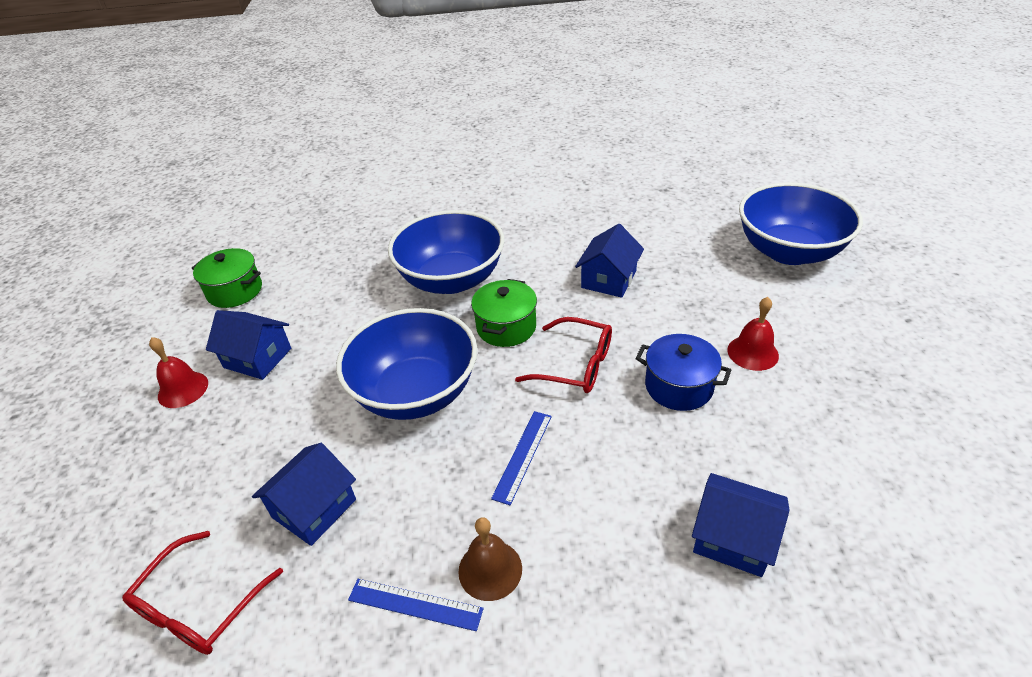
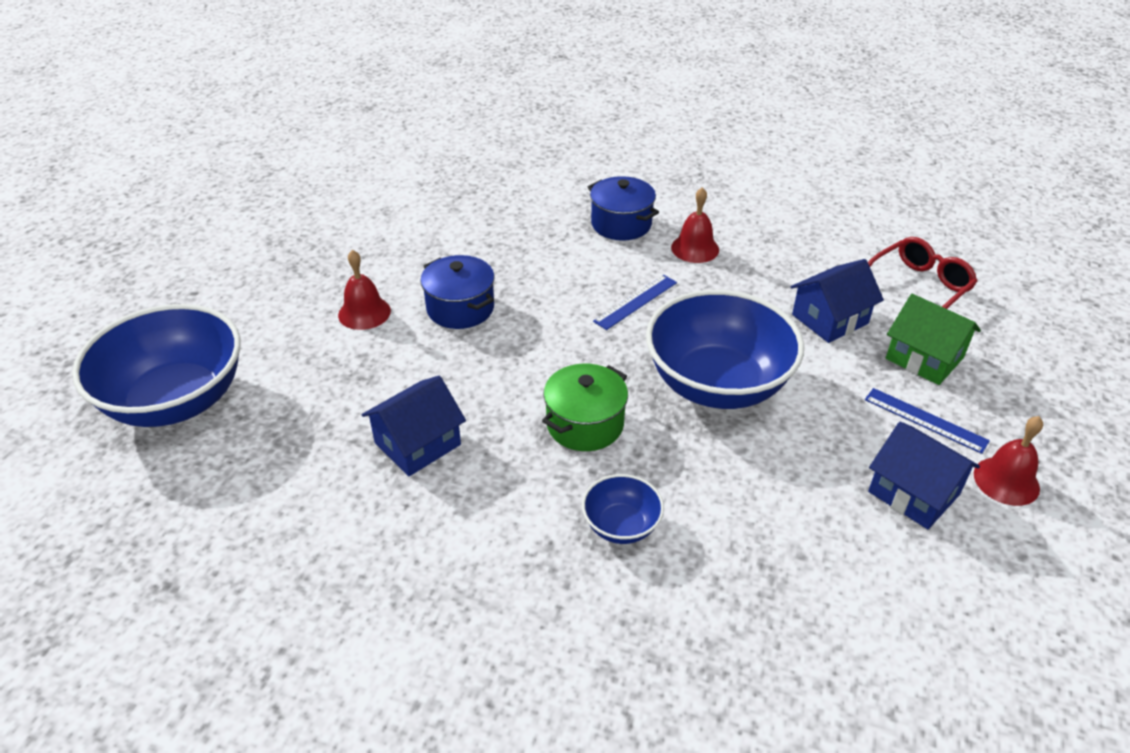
camera: 160 degrees left, 0 degrees up
green pot [192,248,262,308] -> none
blue ruler [348,579,484,631] -> blue ruler moved to [865,388,990,454]
blue bowl [388,210,504,294] -> blue bowl [582,474,664,544], size x0.46
brown bell [458,517,522,601] -> red bell [671,187,719,263]
red glasses [515,317,612,393] -> none
blue house [692,473,790,577] -> none
none -> blue pot [588,176,659,241]
none -> green house [886,294,981,385]

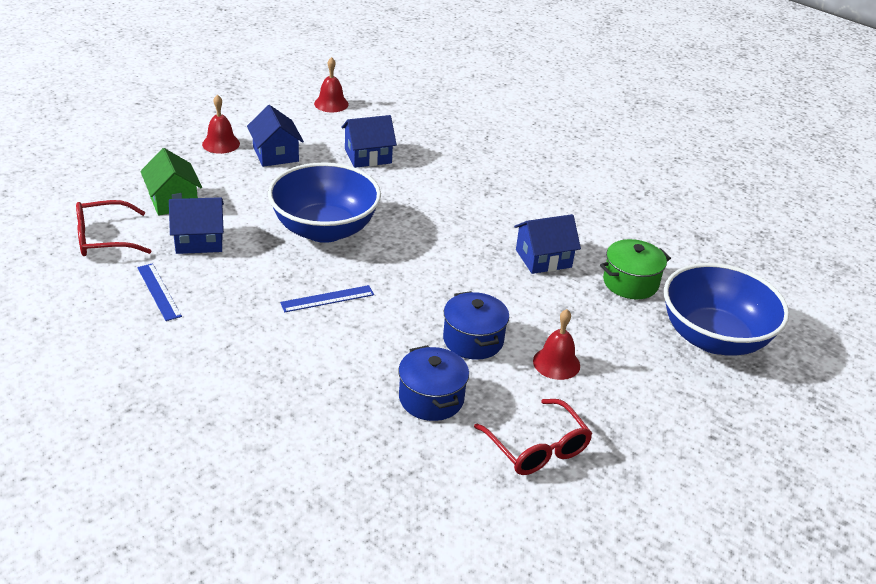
camera: 160 degrees left, 5 degrees down
green pot [542,364,628,451] -> green pot moved to [600,239,671,299]
blue bowl [582,474,664,544] -> none
blue pot [588,176,659,241] -> blue pot moved to [398,345,469,421]
red bell [671,187,719,263] -> red bell moved to [314,57,349,112]
blue ruler [865,388,990,454] -> blue ruler moved to [137,263,182,321]
none -> blue house [341,115,397,168]
none -> red glasses [474,399,592,475]

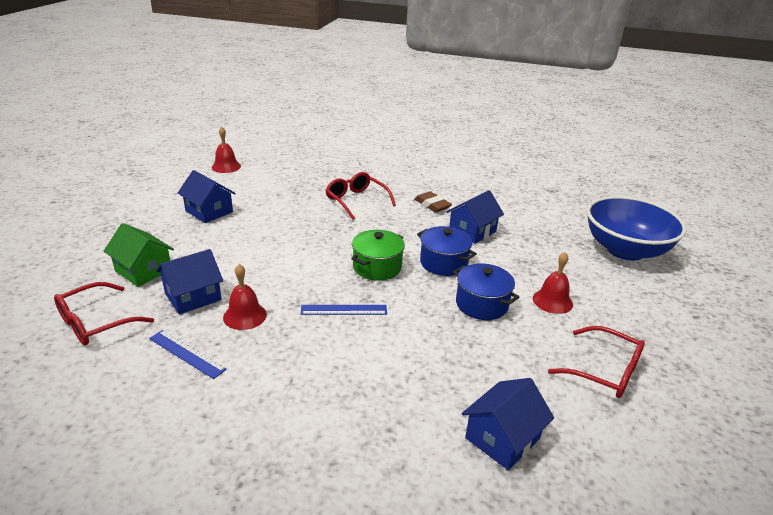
camera: 25 degrees left, 5 degrees down
red bell [202,94,240,154] -> red bell moved to [223,264,267,330]
blue bowl [268,162,381,243] -> none
blue ruler [280,285,374,312] -> blue ruler turned 45 degrees clockwise [301,305,387,315]
blue house [341,115,397,168] -> blue house moved to [462,378,554,470]
blue pot [398,345,469,421] -> blue pot moved to [417,226,477,276]
green pot [600,239,671,299] -> green pot moved to [351,230,405,281]
none -> red glasses [326,172,396,220]
none -> brown eraser [414,191,452,212]

